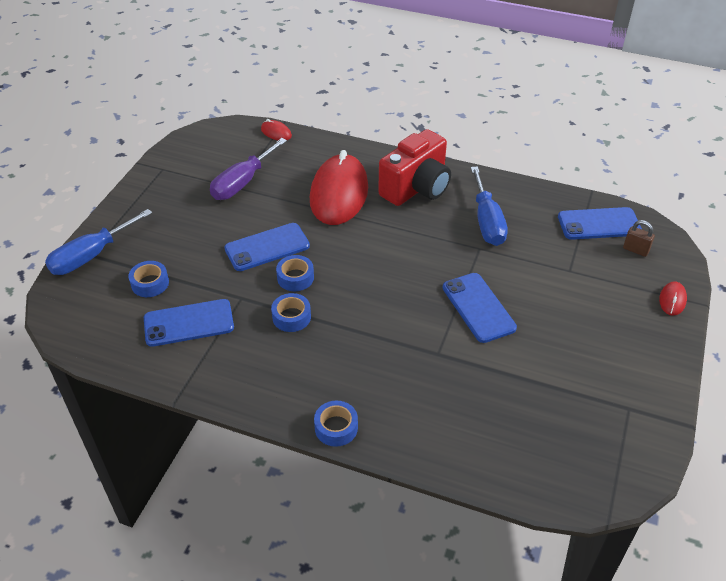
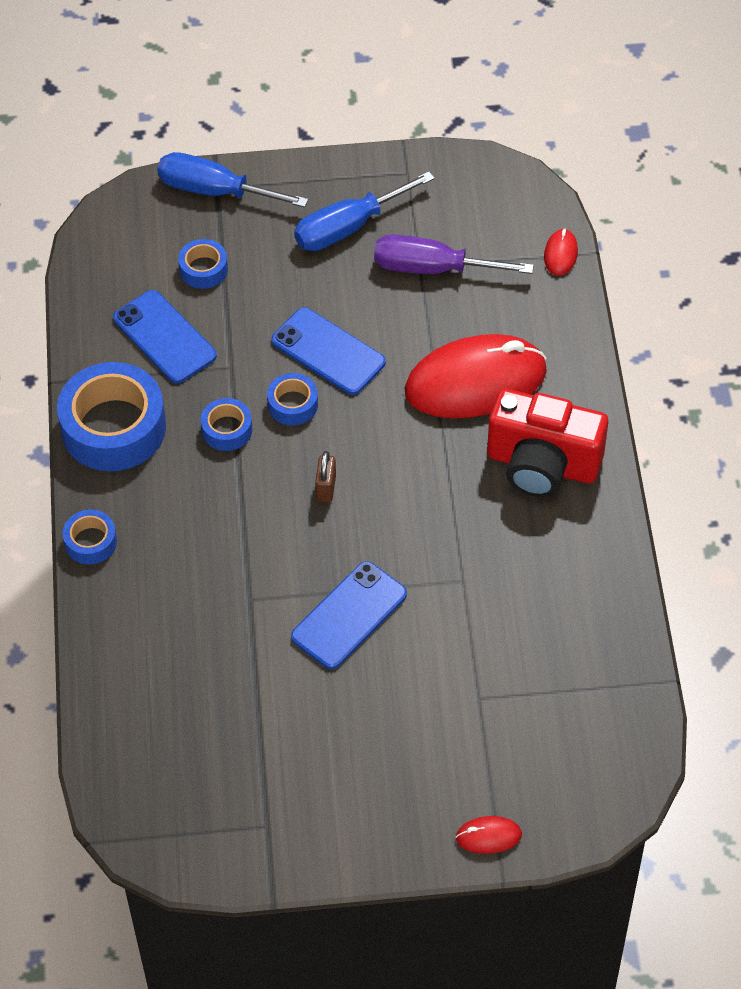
camera: 65 degrees right, 10 degrees up
blue screwdriver [471,166,508,246] -> blue screwdriver moved to [294,171,435,251]
blue phone [558,207,642,240] -> none
brown padlock [623,220,655,257] -> brown padlock moved to [315,451,336,502]
none -> blue tape [57,362,166,471]

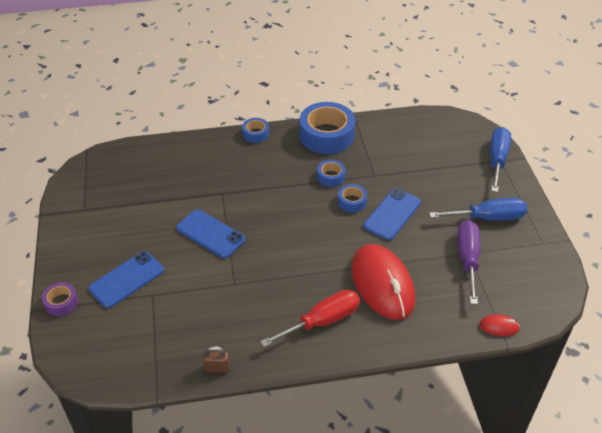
camera: 85 degrees right, 10 degrees down
blue phone [113,290,217,383] -> blue phone moved to [89,251,164,308]
blue tape [178,239,228,289] -> none
blue screwdriver [294,171,435,251] -> blue screwdriver turned 120 degrees clockwise [429,198,527,221]
brown padlock [315,451,336,502] -> brown padlock moved to [203,346,230,373]
red mouse [456,816,522,854] -> purple tape [42,282,78,316]
red camera [487,389,608,497] -> red screwdriver [260,290,360,347]

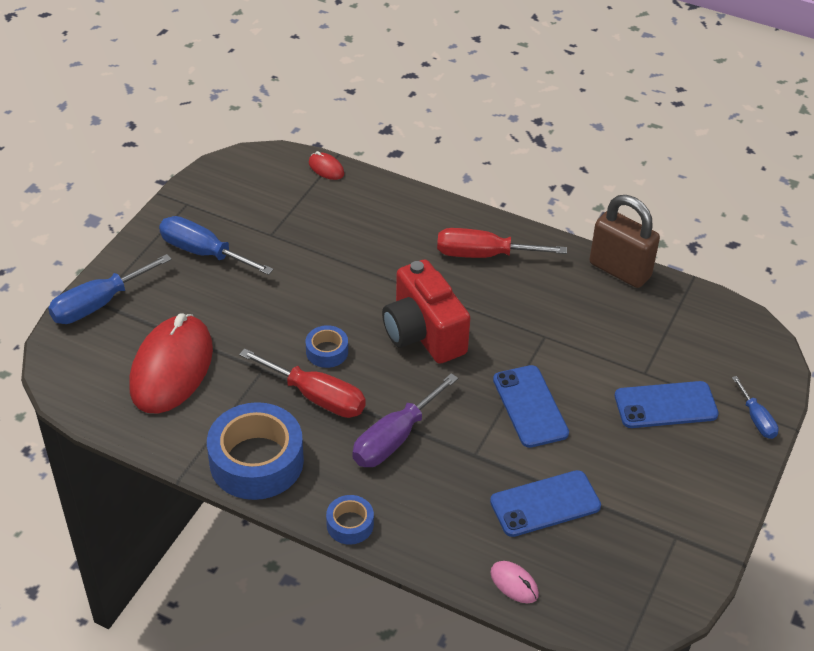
camera: 145 degrees left, 0 degrees up
purple tape [42,282,78,316] -> blue screwdriver [732,376,779,439]
brown padlock [203,346,230,373] -> brown padlock [590,195,660,288], size x2.22
blue tape [317,160,346,187] -> red screwdriver [239,348,366,418]
red mouse [351,244,415,320] -> red mouse moved to [129,313,213,414]
blue phone [363,188,421,241] -> blue phone moved to [490,470,601,537]
purple screwdriver [457,220,480,305] -> purple screwdriver moved to [352,373,458,467]
none -> red camera [382,260,470,364]
none -> pink mouse [490,561,539,603]

